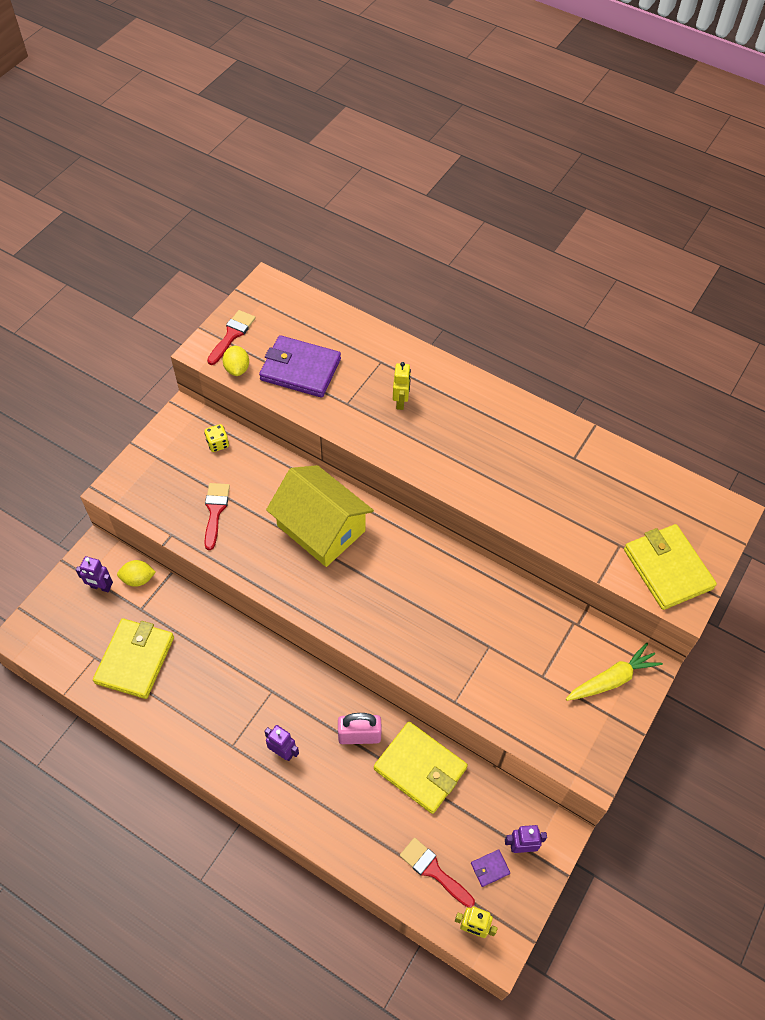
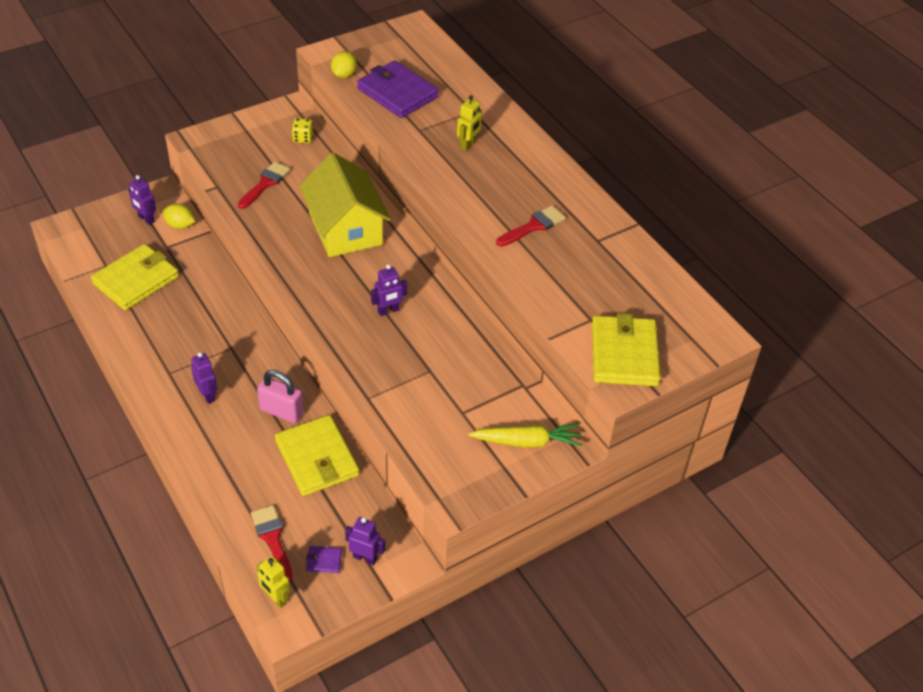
camera: 25 degrees right, 10 degrees down
red brush [207,310,255,365] -> red brush moved to [496,206,566,247]
none -> purple robot [371,264,407,316]

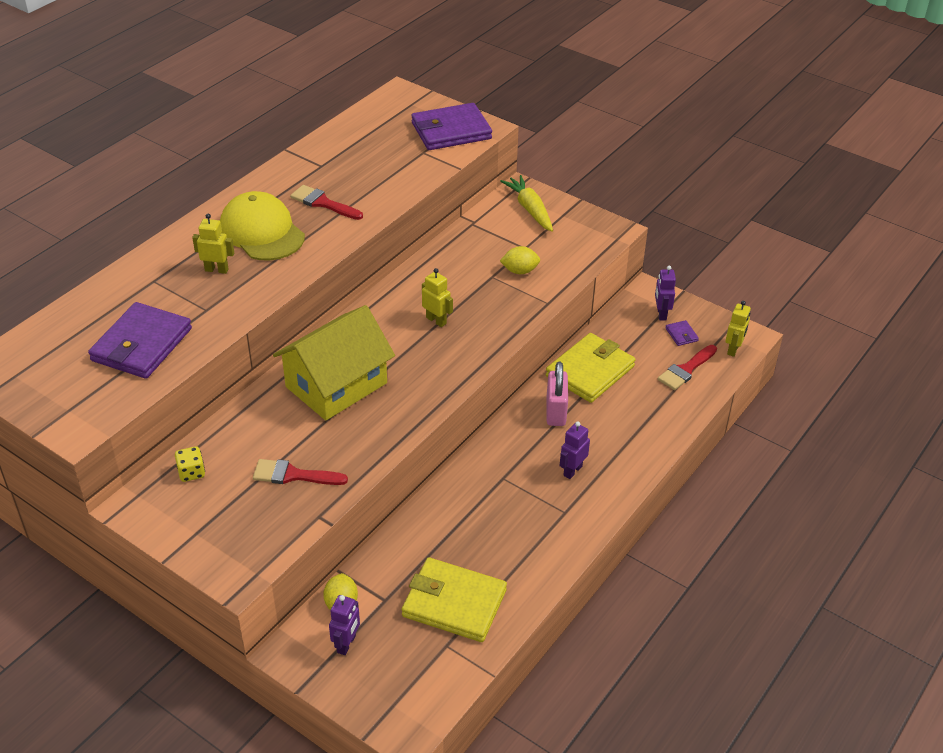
camera: 110 degrees left, 5 degrees down
yellow lemon [331,51,357,78] -> yellow lemon moved to [500,246,540,274]
purple robot [371,264,407,316] -> yellow robot [422,268,453,327]
yellow wallet [592,313,661,386] -> purple wallet [411,103,492,150]
none -> yellow cap [220,191,305,261]

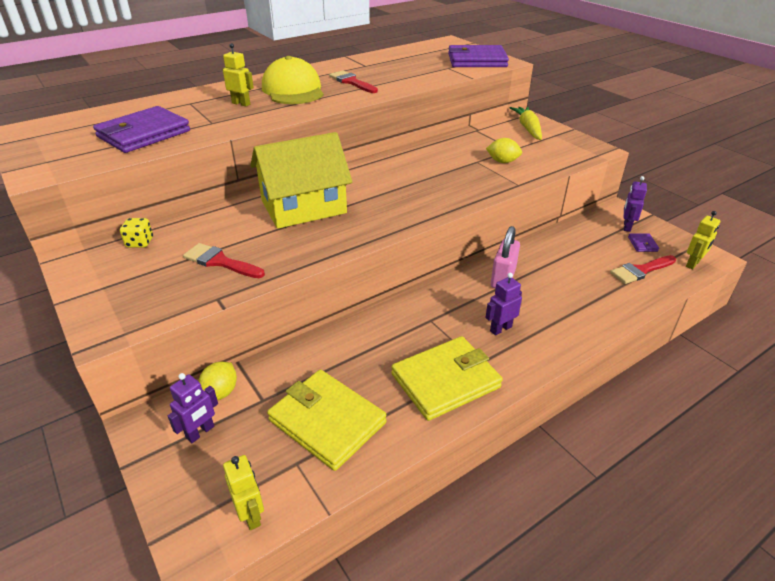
camera: 20 degrees right, 5 degrees down
yellow robot [422,268,453,327] -> yellow robot moved to [223,455,264,530]
yellow wallet [546,333,636,403] -> yellow wallet moved to [391,336,503,421]

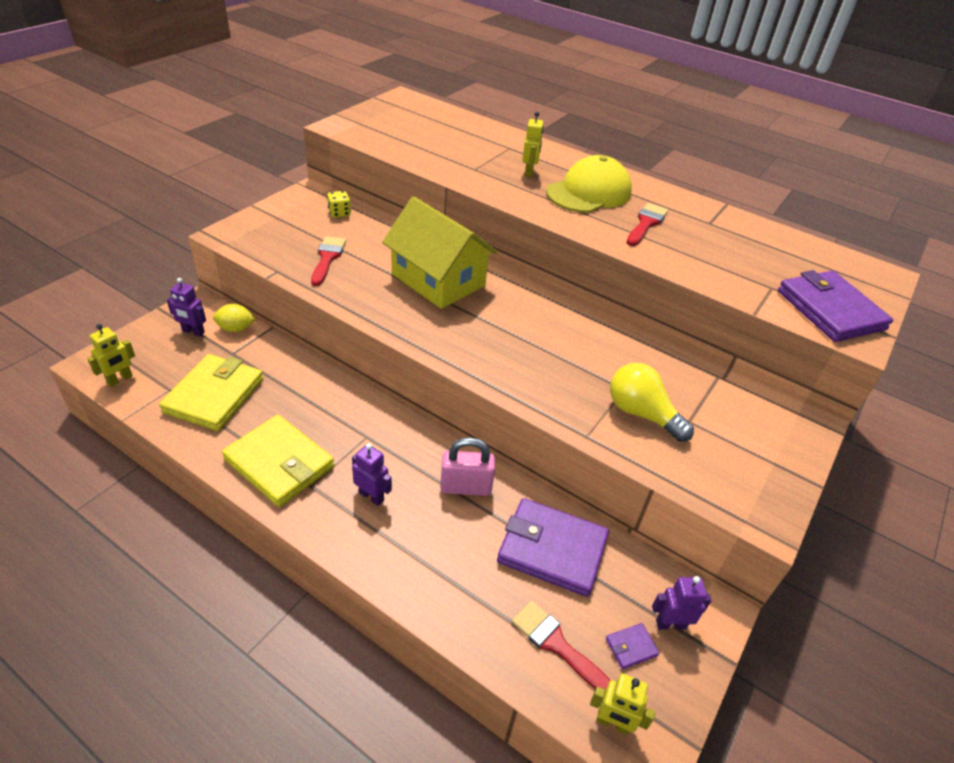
camera: 65 degrees right, 5 degrees up
purple wallet [93,106,190,153] -> purple wallet moved to [497,498,609,597]
yellow lemon [486,138,522,163] -> yellow light bulb [610,363,694,442]
yellow carrot [510,106,542,140] -> none

